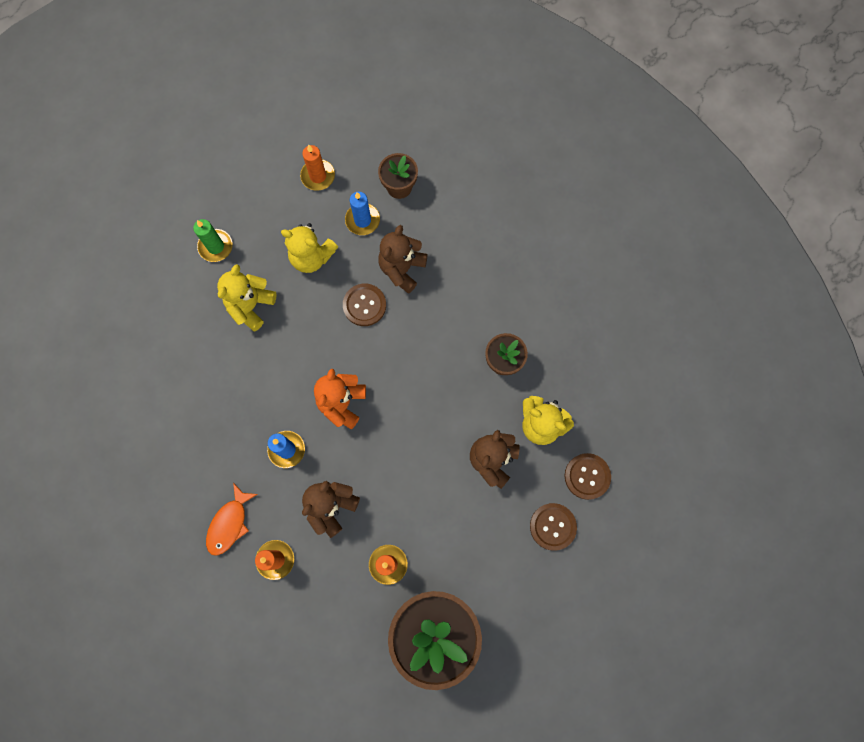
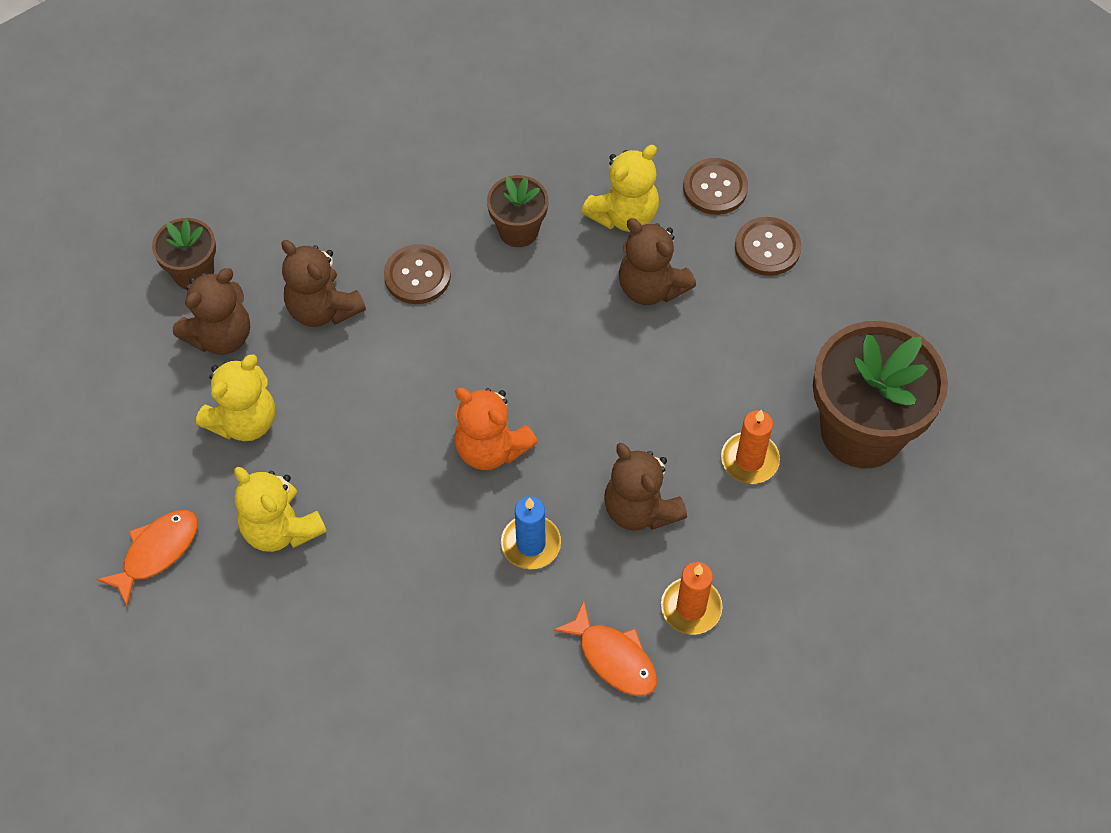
camera: 70 degrees left, 15 degrees down
green candle [193,219,233,262] -> orange fish [96,510,198,606]
orange candle [300,145,335,191] -> none
brown button [343,284,386,326] -> brown button moved to [384,244,451,304]
blue candle [345,192,380,235] -> brown teddy bear [173,268,250,355]

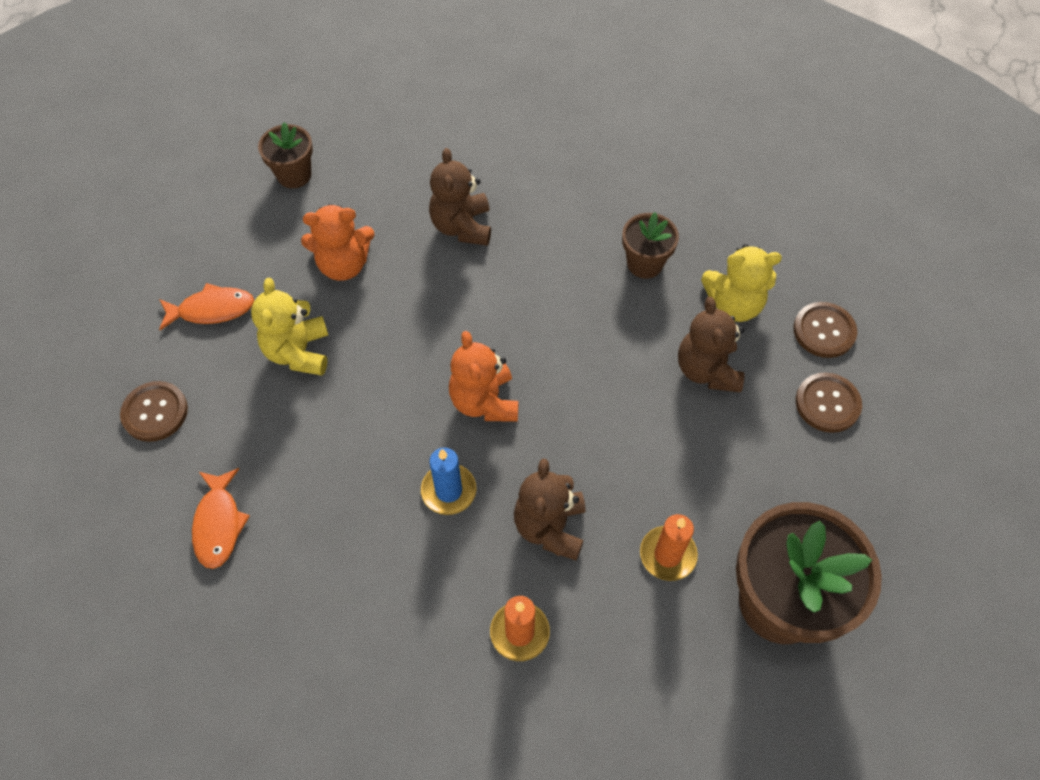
camera: 40 degrees right, 0 degrees up
brown flower pot [152,218,216,290] -> brown flower pot moved to [258,122,313,188]
brown teddy bear [173,268,250,355] -> none
yellow teddy bear [196,354,275,441] -> orange teddy bear [301,204,375,281]
brown button [384,244,451,304] -> brown button moved to [120,381,188,442]
orange fish [553,601,657,696] -> orange fish moved to [192,468,250,569]

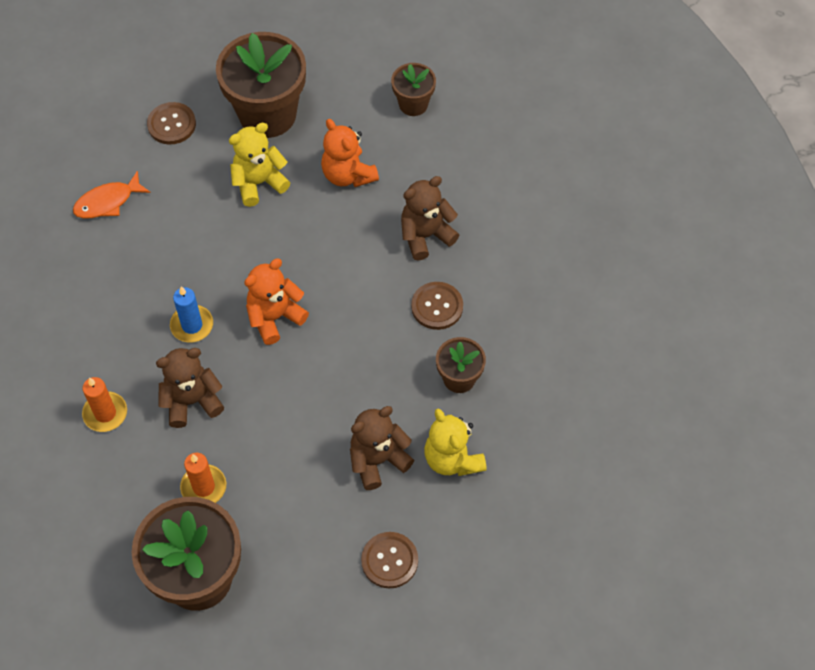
camera: 65 degrees right, 0 degrees up
orange fish [159,283,254,330] -> brown flower pot [216,32,306,138]
brown button [793,302,858,358] -> brown button moved to [411,282,463,330]

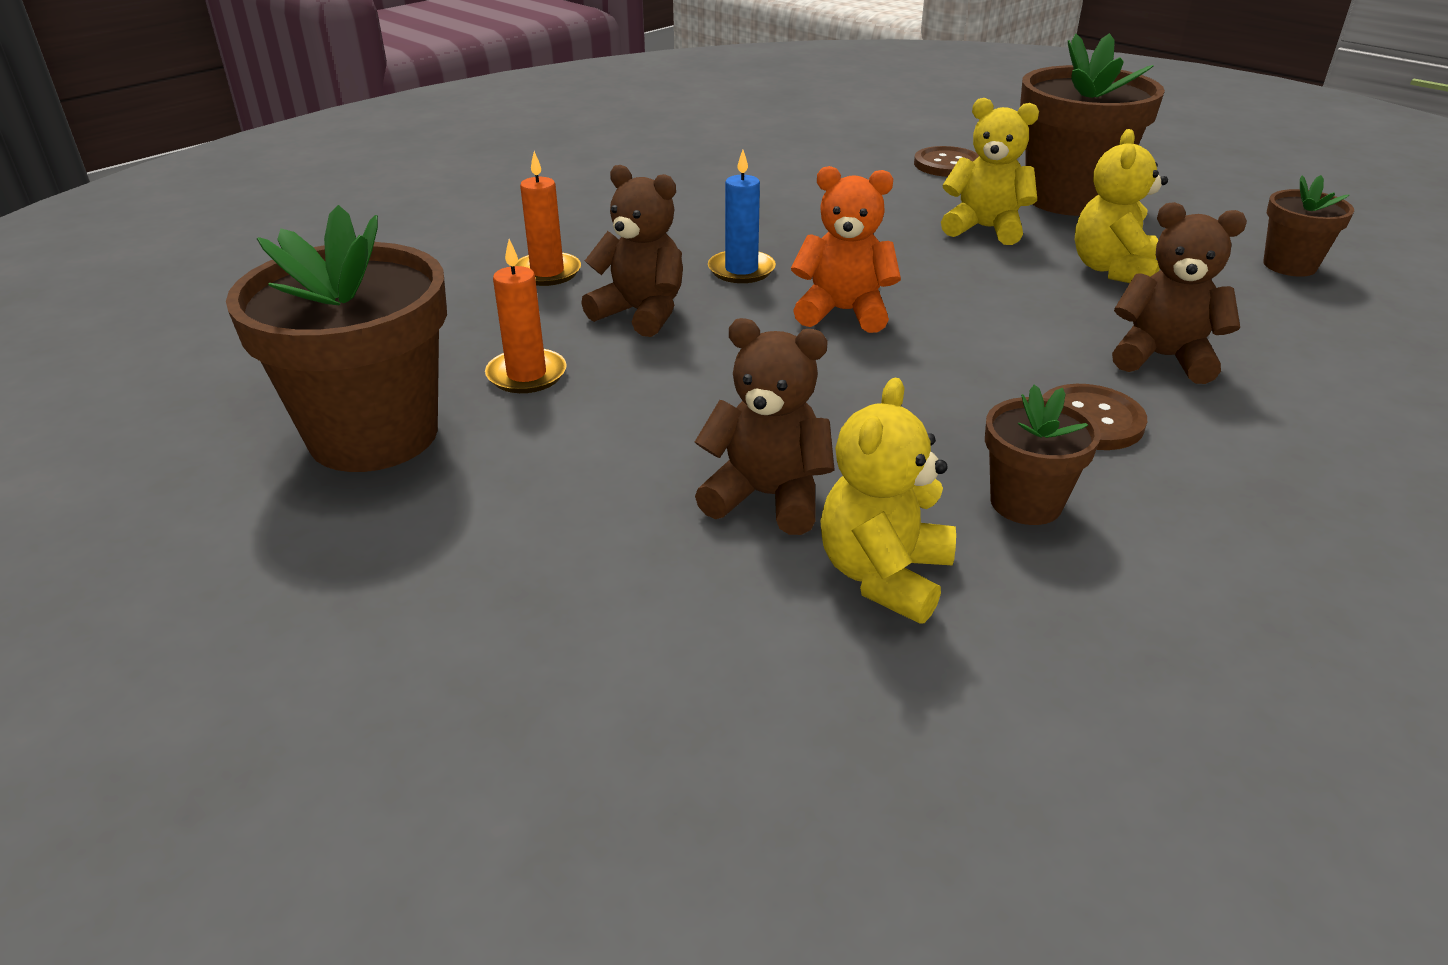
camera: 50 degrees right, 25 degrees down
orange fish [73,171,151,219] -> none
orange teddy bear [321,119,379,187] -> yellow teddy bear [1075,129,1168,283]
brown button [361,532,418,588] -> none

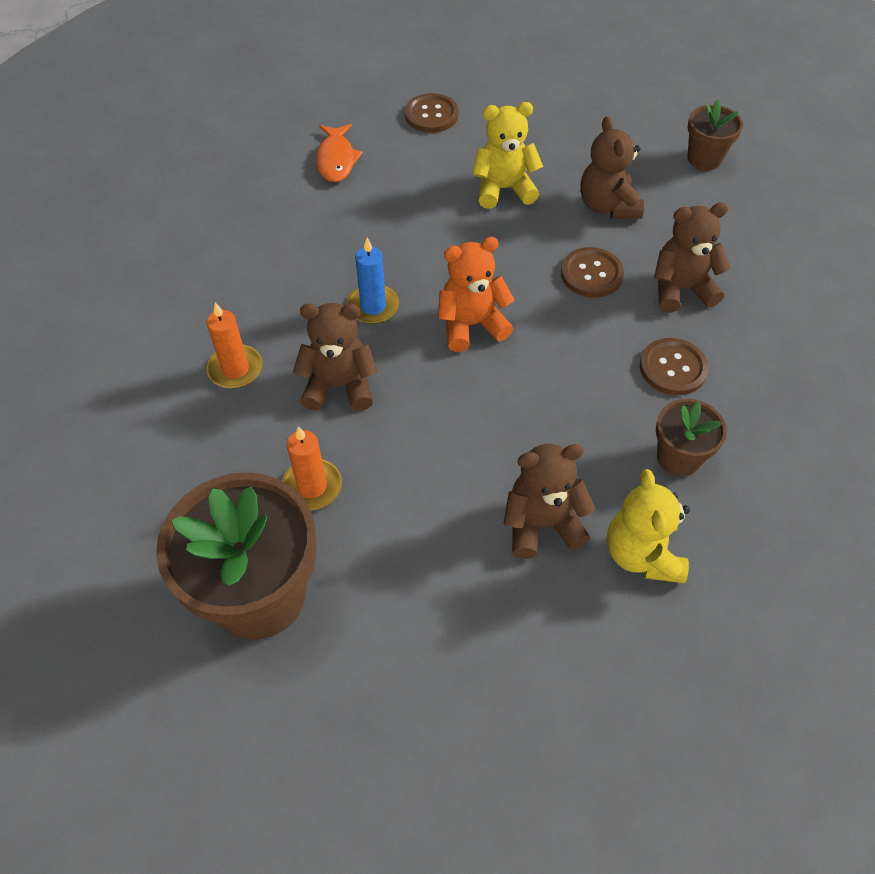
camera: 30 degrees left, 20 degrees up
brown flower pot [1020,33,1165,216] -> none
yellow teddy bear [1075,129,1168,283] -> brown teddy bear [580,116,644,219]
none -> orange fish [316,124,363,182]
none -> brown button [561,247,624,298]

